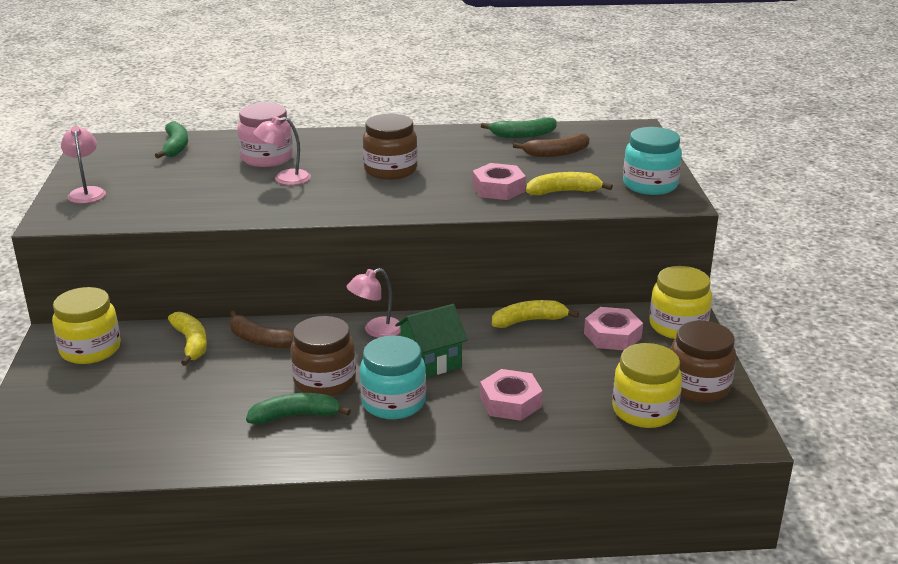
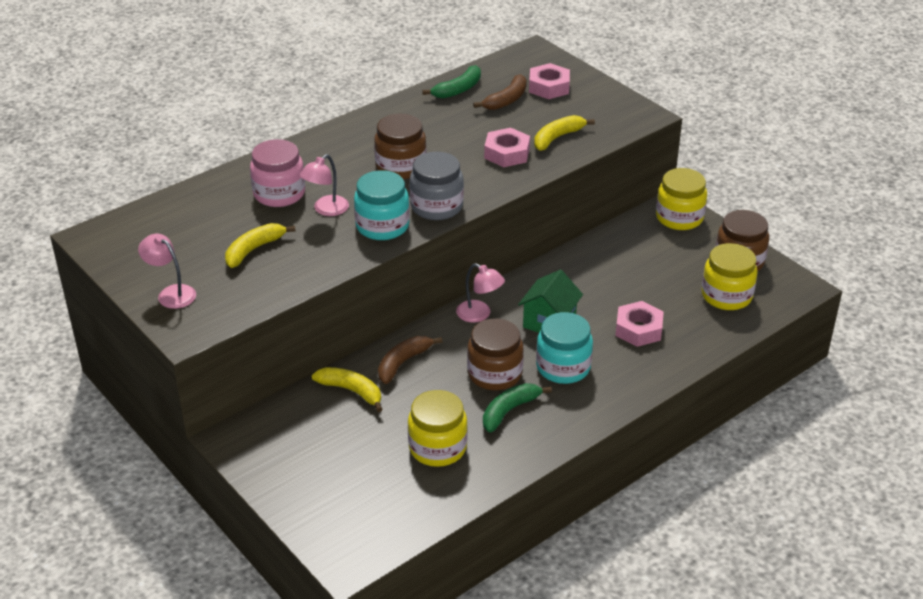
camera: 35 degrees left, 10 degrees up
yellow jar [52,287,121,364] -> yellow jar moved to [408,390,468,467]
green banana [155,121,188,158] -> none
brown banana [230,311,294,348] -> brown banana turned 135 degrees clockwise [378,336,442,384]
pink lamp [347,268,401,338] -> pink lamp turned 75 degrees counterclockwise [456,263,505,323]
yellow banana [492,300,579,328] -> yellow banana moved to [225,223,295,268]
pink nut [584,307,643,350] -> pink nut moved to [529,63,570,99]
turquoise jar [623,127,682,195] -> turquoise jar moved to [354,170,410,240]
none -> grey jar [410,152,464,220]

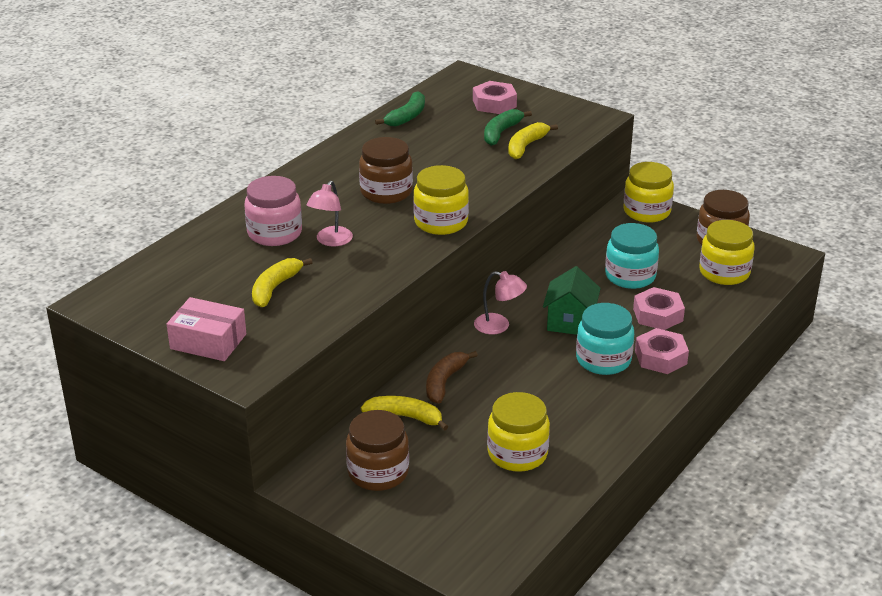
camera: 15 degrees left, 5 degrees down
pink lamp [138,233,196,309] -> pink box [167,297,246,361]
turquoise jar [354,170,410,240] -> turquoise jar moved to [605,223,659,289]
grey jar [410,152,464,220] -> yellow jar [413,165,469,235]
brown jar [467,318,524,390] -> brown jar moved to [346,410,409,491]
brown banana [473,74,527,110] -> none
green banana [483,383,552,433] -> green banana moved to [484,109,532,146]
pink nut [484,128,530,167] -> pink nut moved to [635,328,689,374]

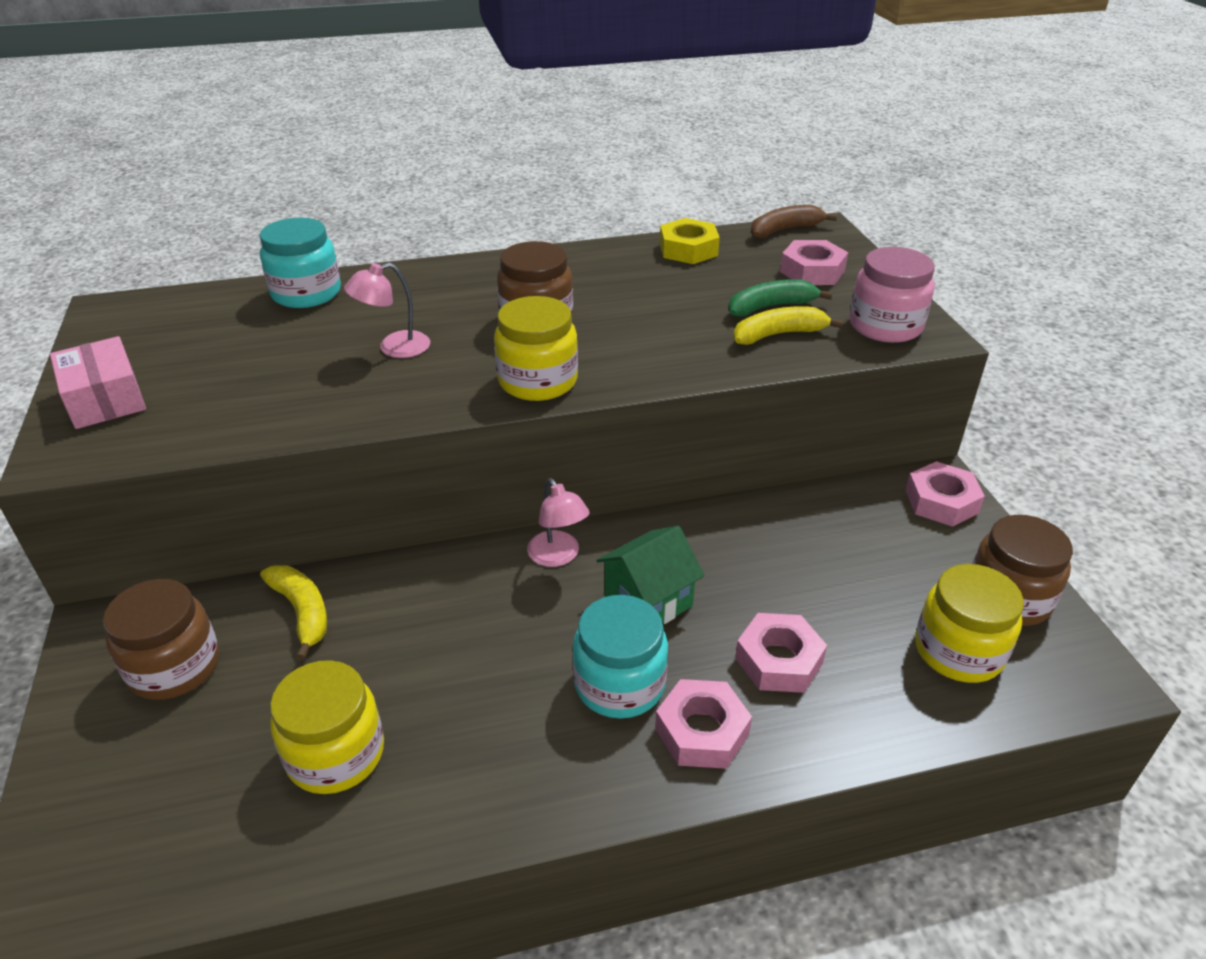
camera: 40 degrees right, 5 degrees up
pink jar [244,176,302,246] -> pink jar moved to [850,247,935,343]
yellow banana [252,258,313,307] -> none
green banana [375,91,425,126] -> yellow nut [660,218,720,264]
brown banana [426,351,478,404] -> brown banana moved to [751,205,837,238]
turquoise jar [605,223,659,289] -> turquoise jar moved to [259,218,341,308]
yellow jar [624,162,674,223] -> pink nut [905,461,985,527]

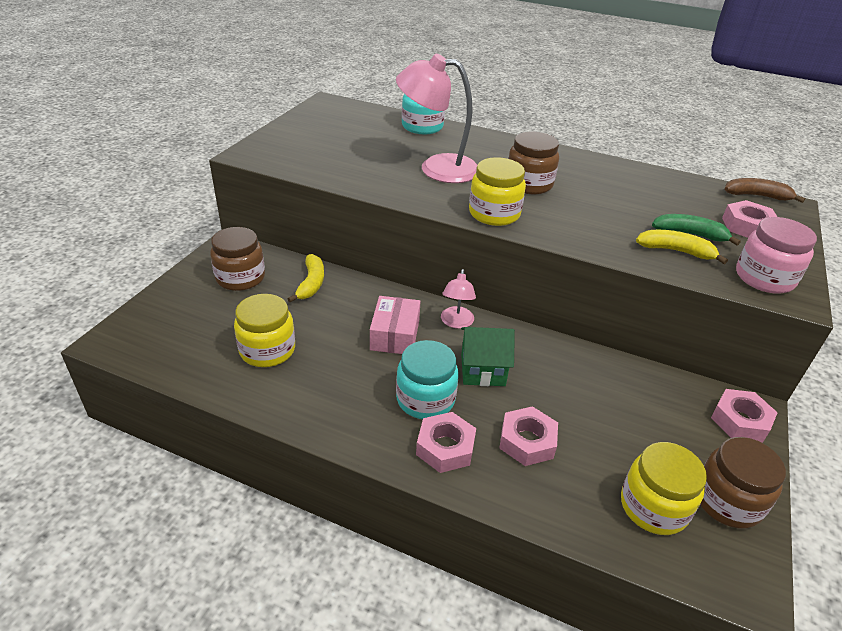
camera: 35 degrees right, 0 degrees up
pink box [50,336,146,429] -> pink box moved to [370,296,421,354]
pink lamp [344,263,430,358] -> pink lamp [396,54,477,183], size x1.90
yellow nut [660,218,720,264] -> none

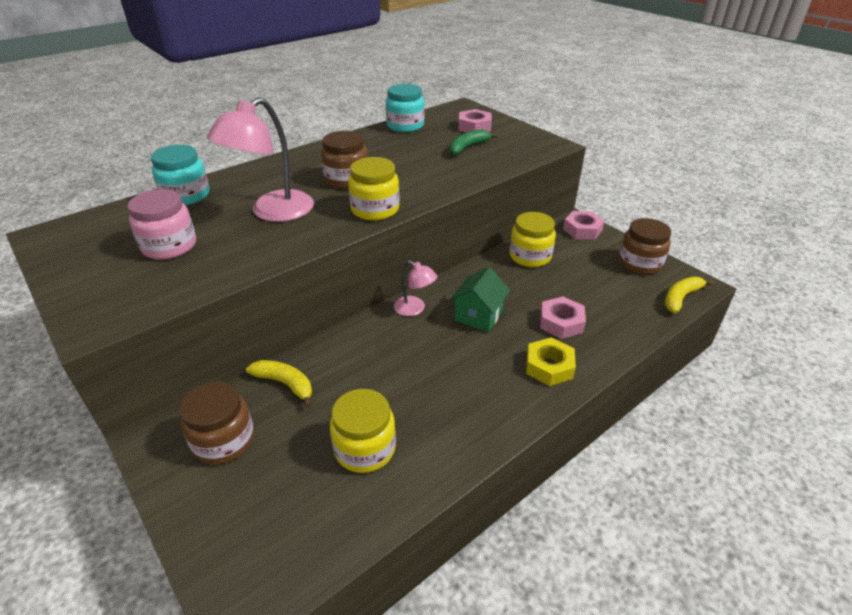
camera: 60 degrees left, 0 degrees up
pink box [370,296,421,354] -> none
turquoise jar [396,340,459,419] -> turquoise jar moved to [386,84,425,132]
pink nut [416,412,476,473] -> yellow nut [526,337,576,386]
yellow jar [621,442,707,535] -> yellow jar moved to [509,212,556,267]
yellow banana [636,230,728,264] -> yellow banana moved to [665,277,714,313]
brown banana [725,178,805,203] -> none
pink jar [736,217,817,294] -> pink jar moved to [128,189,196,260]

